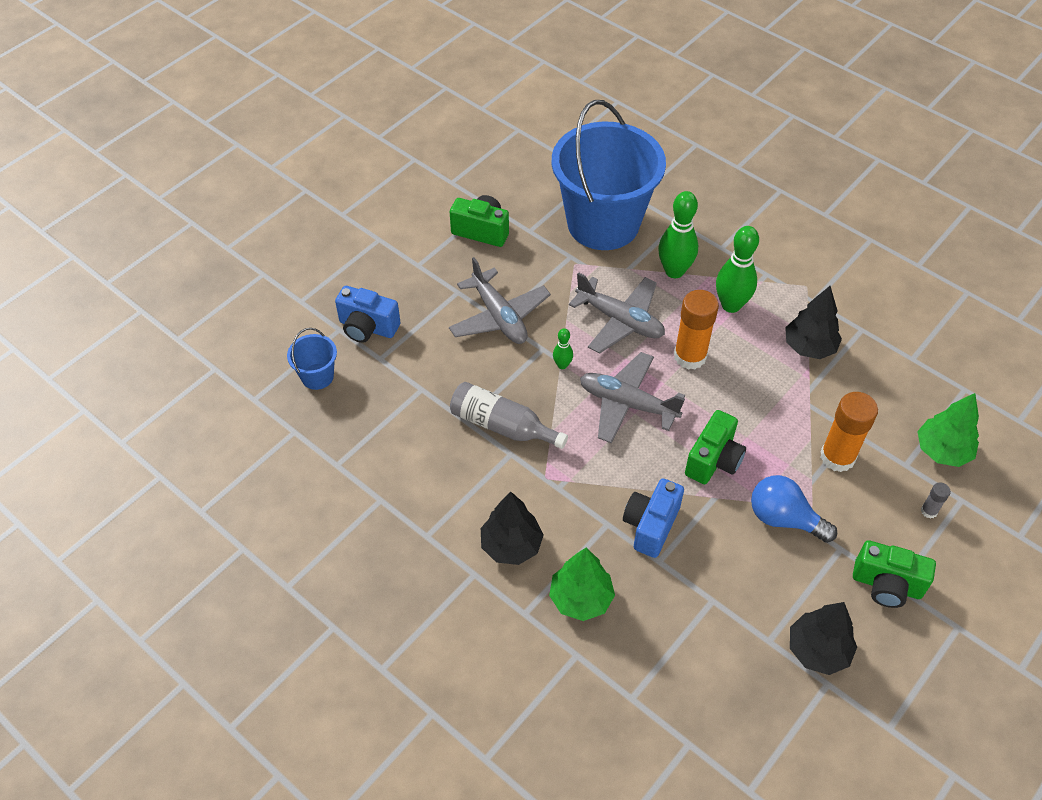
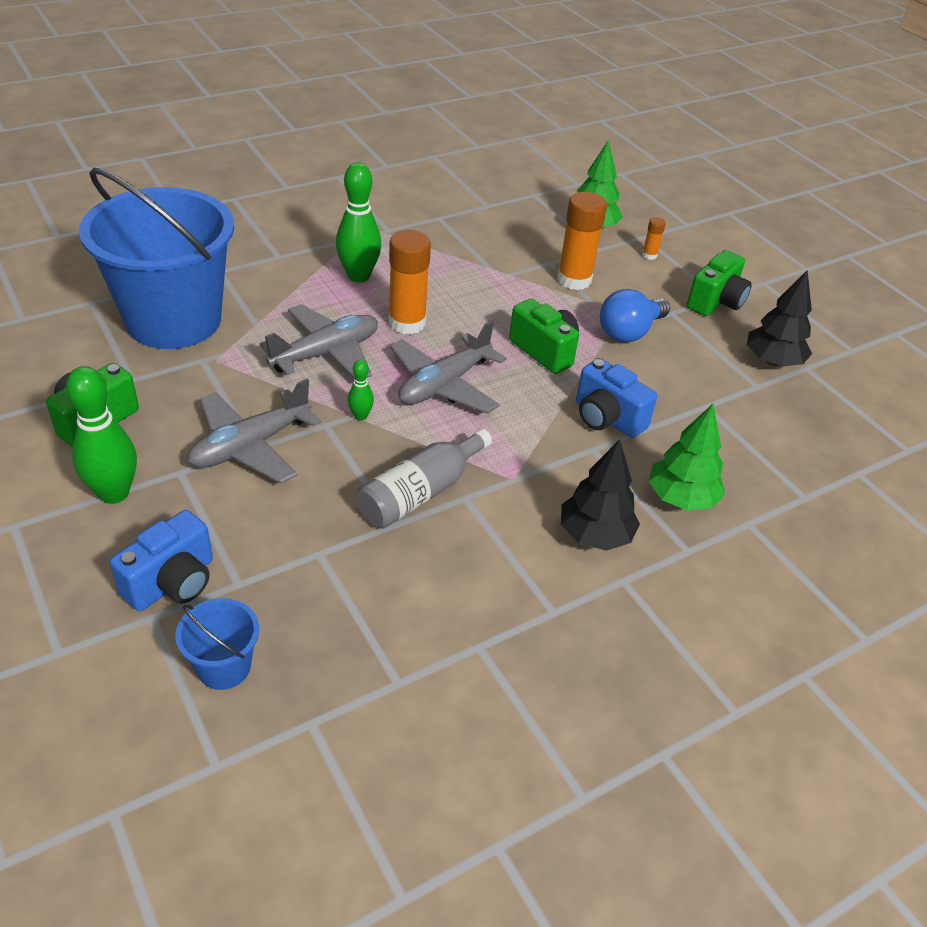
camera: 75 degrees left, 10 degrees down
grey plane [449,257,551,344] -> grey plane turned 150 degrees clockwise [187,379,321,484]
green bowling pin [658,191,698,278] -> green bowling pin moved to [66,366,137,504]
black tree [785,286,842,359] -> none
grey glue stick [921,483,951,519] -> orange glue stick [642,217,666,260]

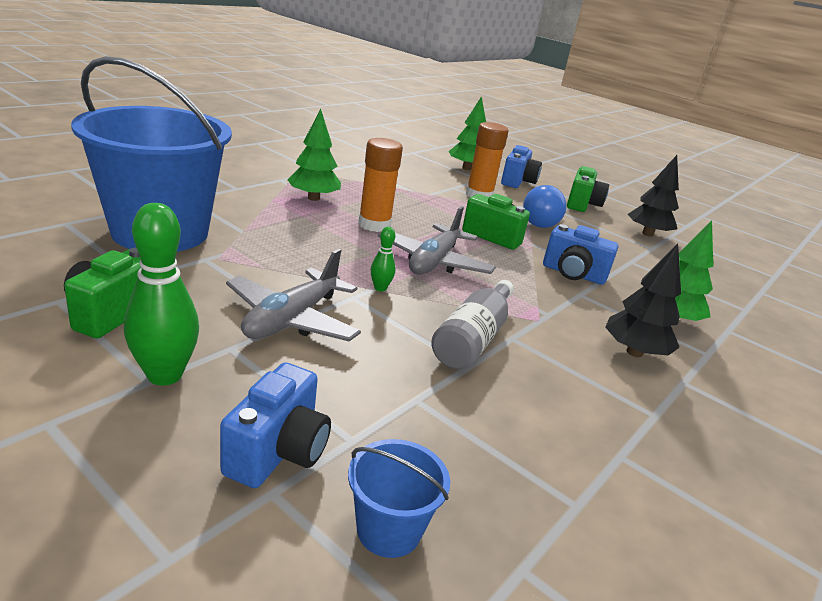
camera: 20 degrees left, 15 degrees down
grey plane [260,304,378,378] -> none
green bowling pin [336,162,381,283] -> green tree [288,109,341,201]
orange glue stick [642,217,666,260] -> blue camera [501,145,542,188]

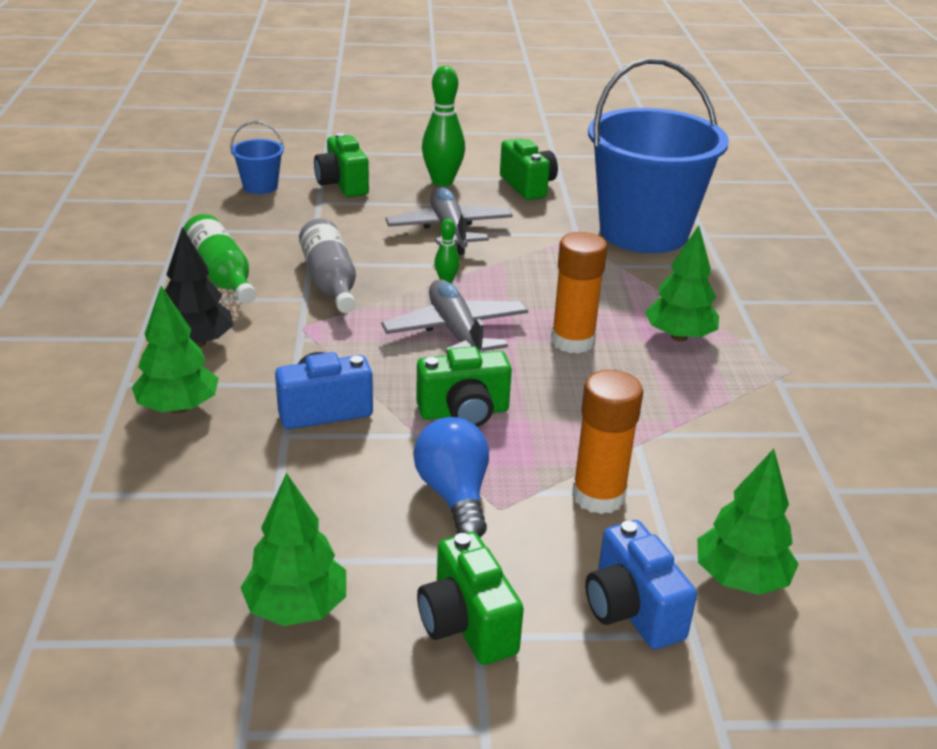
camera: 140 degrees right, 5 degrees up
blue camera [220,362,331,488] -> green camera [314,133,369,197]
black tree [628,155,679,237] -> green tree [240,473,346,626]
none -> green bottle [183,214,256,304]

